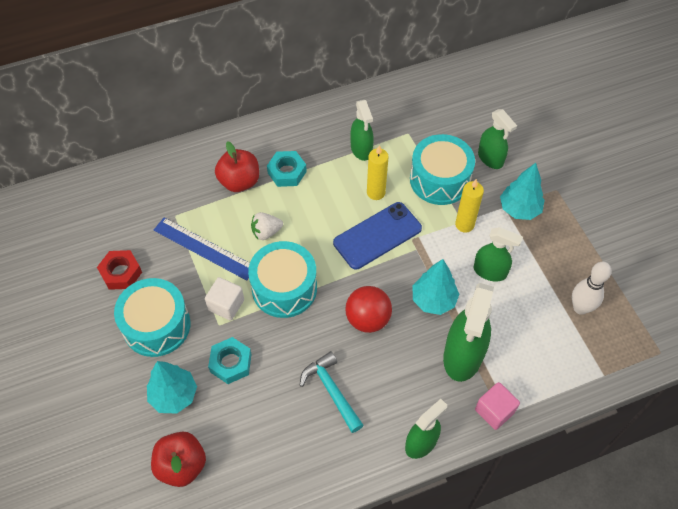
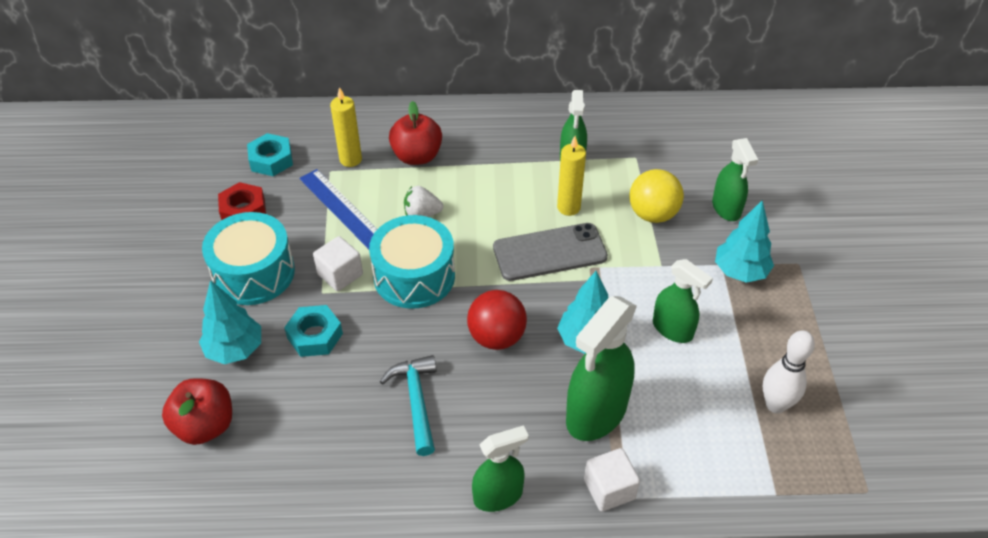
camera: 20 degrees right, 10 degrees down
turquoise nut [267,151,307,187] -> turquoise nut moved to [247,133,293,176]
blue phone [333,202,422,270] -> grey phone [493,223,608,281]
turquoise drum [410,134,475,205] -> yellow ball [629,169,684,223]
yellow candle [455,179,484,233] -> yellow candle moved to [330,87,362,167]
pink cube [475,382,520,430] -> white cube [584,448,640,512]

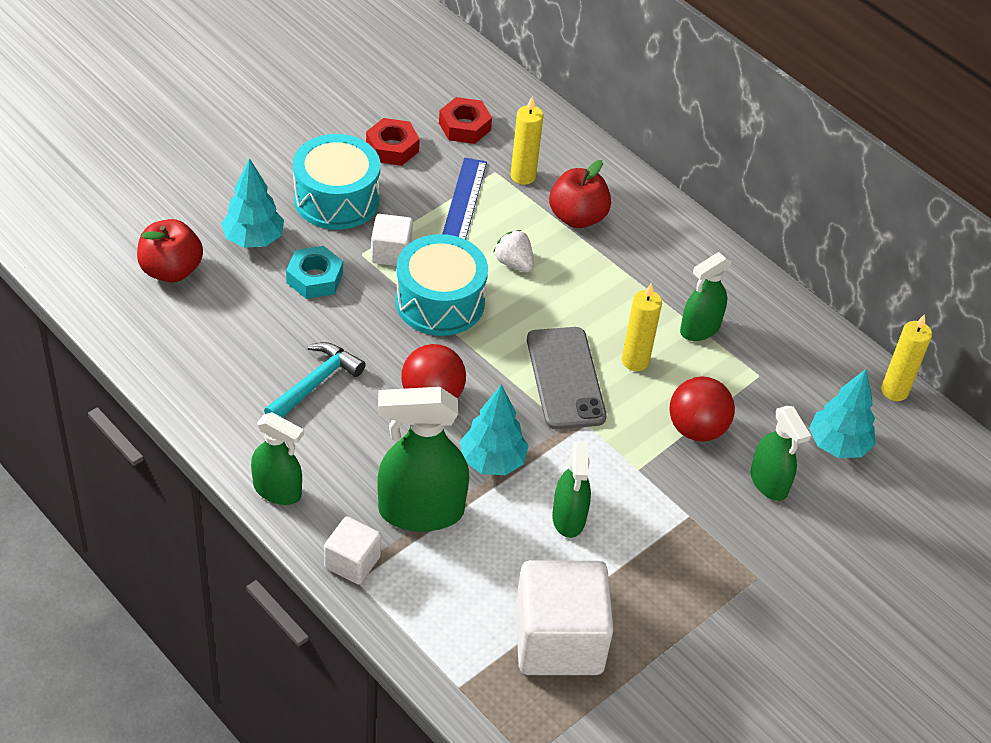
camera: 45 degrees right, 0 degrees up
turquoise nut [247,133,293,176] -> red nut [439,97,492,144]
grey phone [493,223,608,281] -> grey phone turned 45 degrees clockwise [527,327,607,429]
yellow ball [629,169,684,223] -> red ball [670,376,735,442]
green spray bottle [712,138,758,221] -> green spray bottle turned 60 degrees counterclockwise [751,406,811,501]
turquoise tree [715,200,774,283] -> turquoise tree moved to [809,369,876,458]
white bowling pin [763,330,815,413] -> white cube [515,560,614,675]
none -> yellow candle [881,314,932,401]

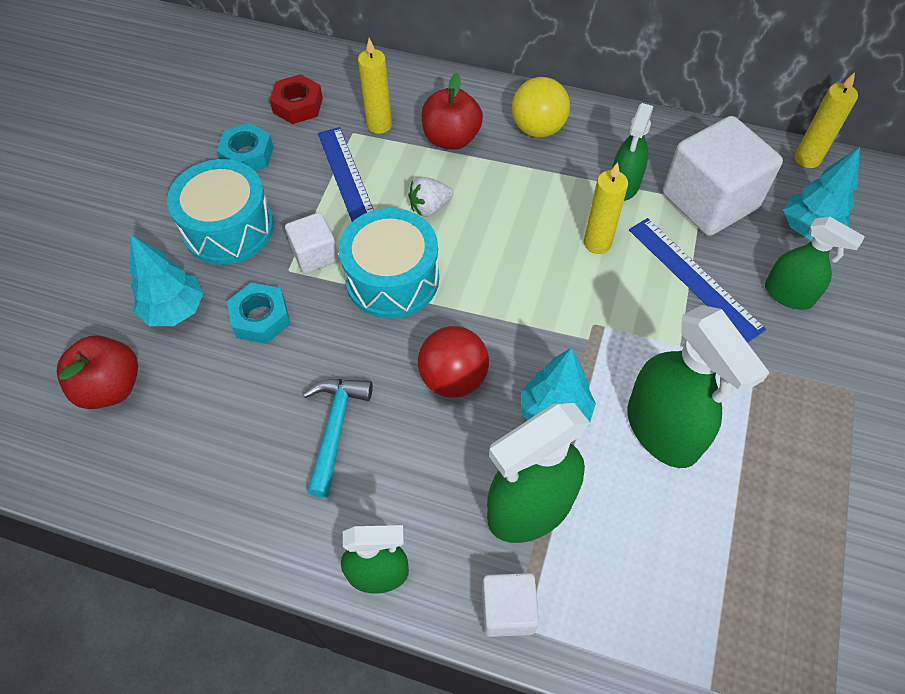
camera: 25 degrees left, 10 degrees up
red nut [366,118,420,166] -> turquoise nut [216,123,274,171]
white strawberry [493,230,534,272] -> white strawberry turned 45 degrees counterclockwise [408,177,453,217]
white cube [515,560,614,675] -> white cube moved to [663,116,783,236]
grey phone [527,327,607,429] -> none
green spray bottle [552,441,591,538] -> green spray bottle [627,305,770,468], size x1.63
red ball [670,376,735,442] -> blue ruler [629,218,766,343]
none -> yellow ball [512,77,570,138]

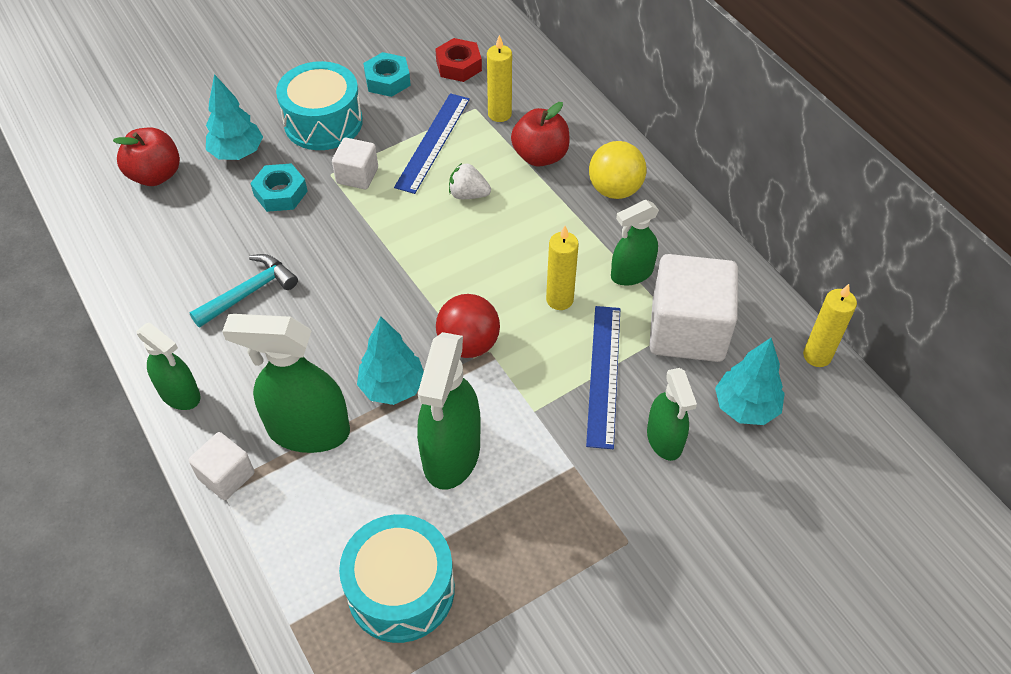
camera: 40 degrees right, 5 degrees down
turquoise drum [339,208,439,319] -> turquoise drum moved to [339,514,455,643]
red ball [418,326,489,398] -> red ball moved to [436,294,500,358]

